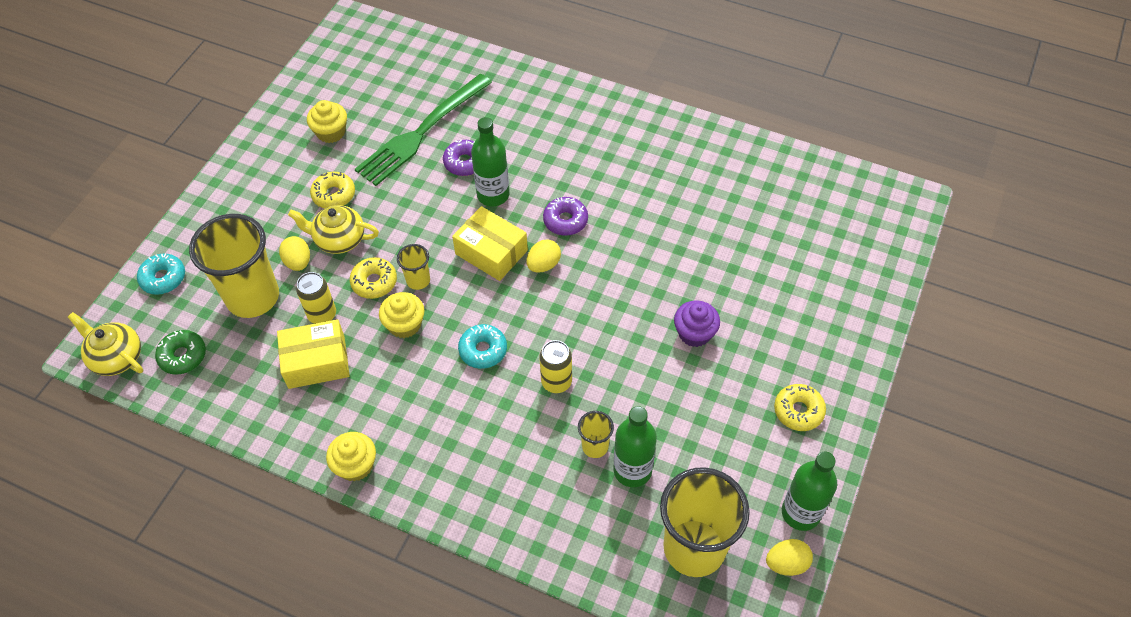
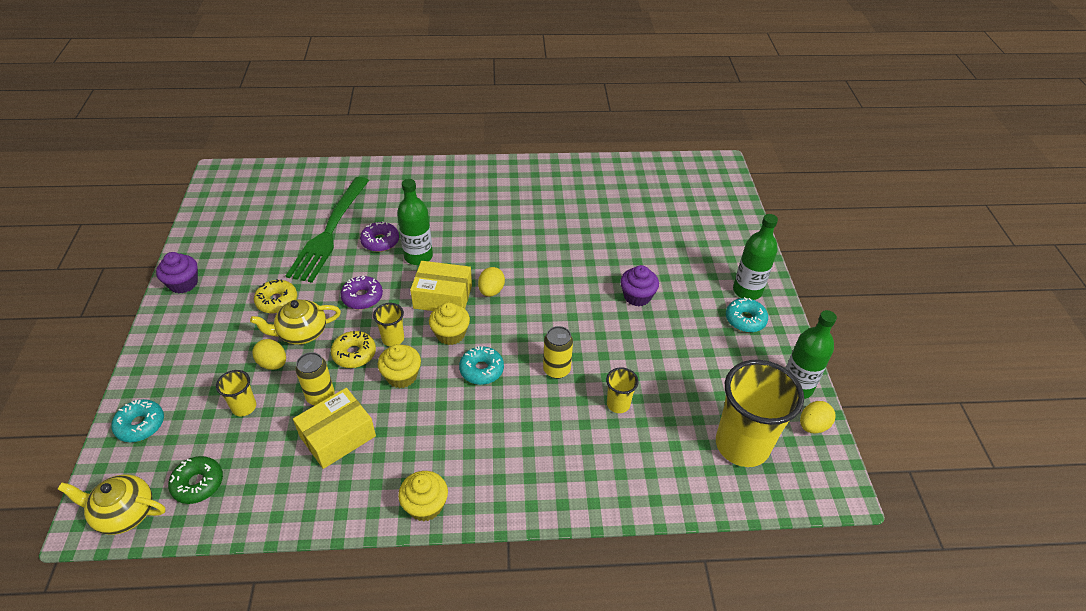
camera: 30 degrees left, 10 degrees down
yellow cup [189,214,279,318] -> yellow cup [216,370,256,416], size x0.45
yellow cupcake [307,100,347,143] -> yellow cupcake moved to [429,302,470,345]
purple donut [543,197,588,236] -> purple donut moved to [340,276,383,309]
green bottle [614,406,657,487] -> green bottle moved to [733,214,778,300]
yellow donut [774,384,826,431] -> turquoise donut [726,297,768,332]
none -> purple cupcake [156,252,198,293]

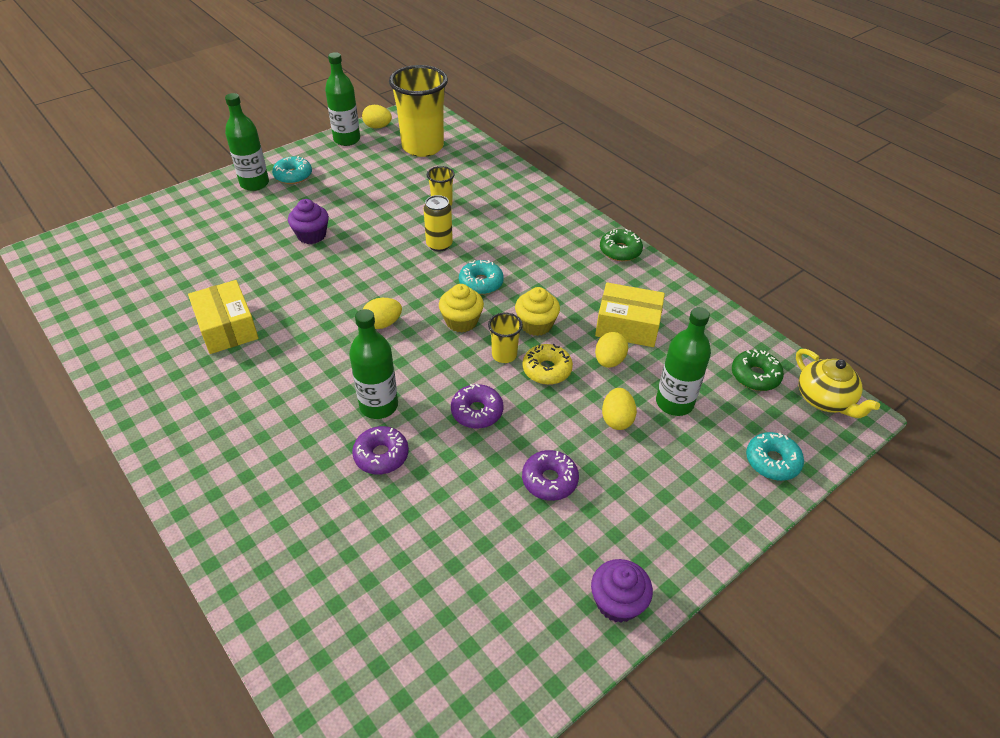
camera: 125 degrees left, 0 degrees up
yellow cup [216,370,256,416] -> green bottle [656,307,711,416]
yellow teapot [250,299,341,345] -> none
yellow donut [254,279,297,313] -> purple donut [522,450,579,501]
green fork [285,177,369,283] -> none
yellow can [296,352,335,405] -> yellow egg [595,332,628,368]
yellow cupcake [398,471,448,522] -> green donut [600,229,643,261]
yellow box [410,261,472,311] -> yellow box moved to [188,280,259,354]

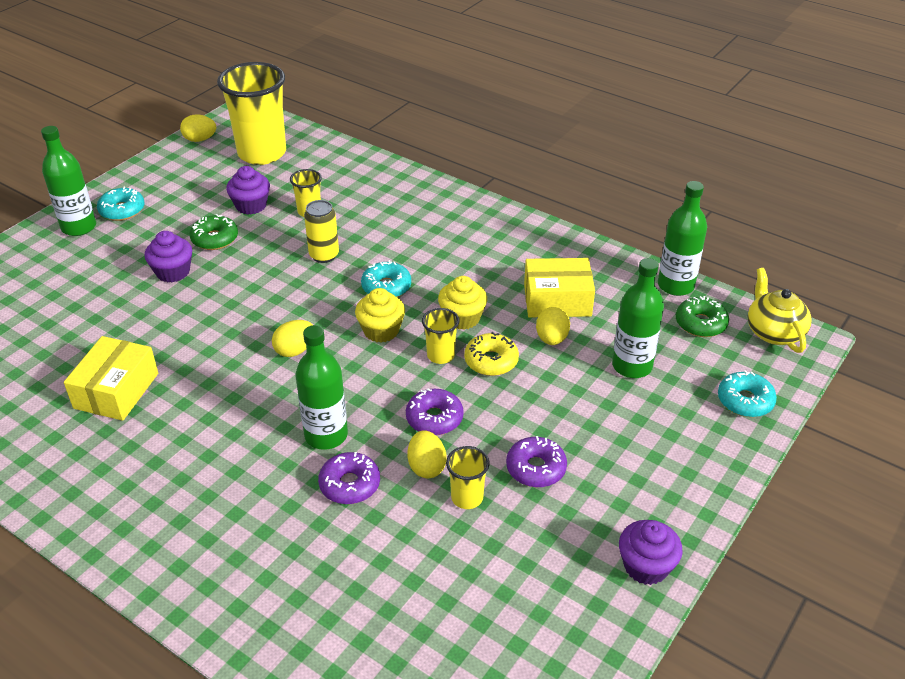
camera: 15 degrees left, 5 degrees down
yellow box [188,280,259,354] -> yellow box turned 60 degrees clockwise [64,336,158,421]
green bottle [325,52,360,146] -> green bottle moved to [658,181,707,296]
green donut [600,229,643,261] -> green donut moved to [189,214,238,250]
yellow egg [602,388,637,430] -> yellow egg moved to [408,430,447,478]
yellow teapot [796,349,880,418] -> yellow teapot turned 150 degrees counterclockwise [748,268,812,353]
none -> purple cupcake [226,166,270,215]
none -> yellow cup [446,446,490,509]

